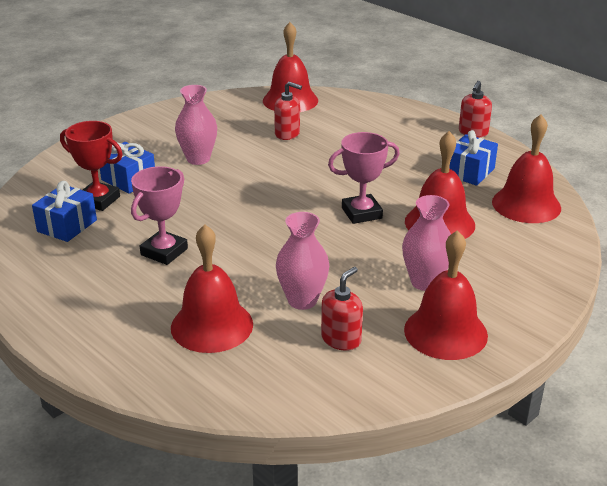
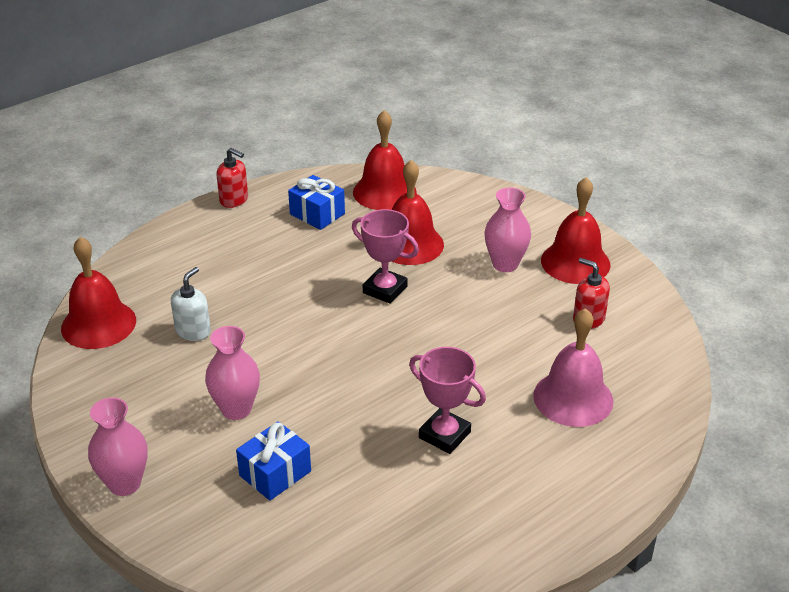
camera: 85 degrees left, 5 degrees up
blue gift [32,181,97,242] -> none
red trophy [60,121,123,211] -> none
red bell [171,224,253,353] -> pink bell [533,308,613,427]
red soap dispenser [274,82,302,140] -> white soap dispenser [171,267,211,341]
pink vase [276,212,329,310] -> pink vase moved to [88,397,147,496]
pink trophy [328,132,400,224] -> pink trophy turned 45 degrees counterclockwise [352,209,419,304]

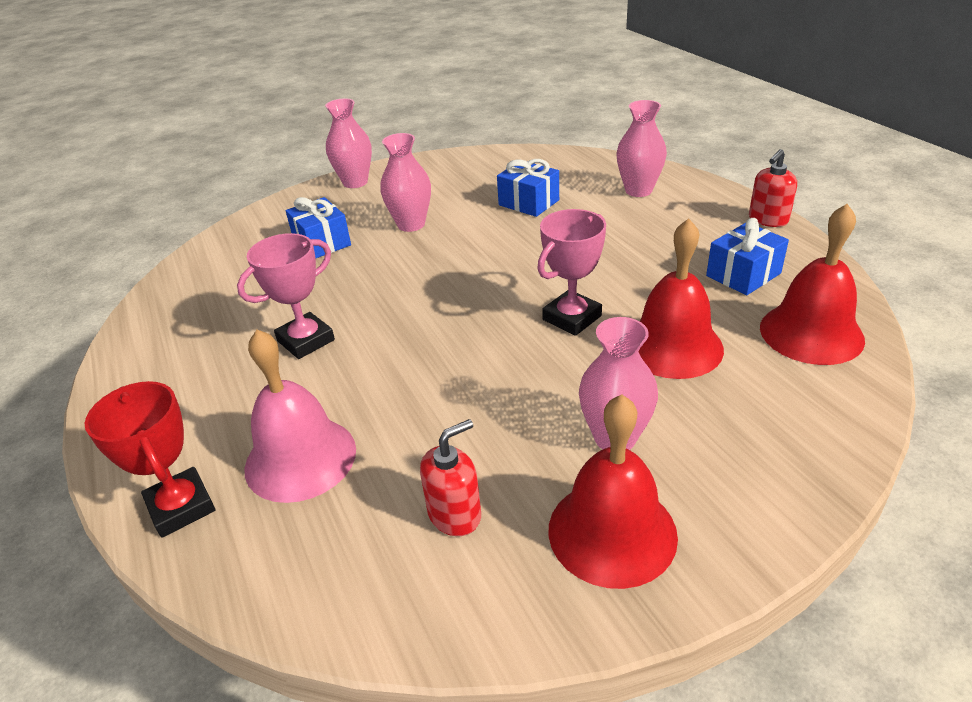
camera: 105 degrees right, 0 degrees up
red bell [61,237,136,349] -> none
white soap dispenser [171,267,211,341] -> blue gift [497,159,559,217]
none -> red trophy [84,381,215,538]
none -> pink vase [616,100,667,197]

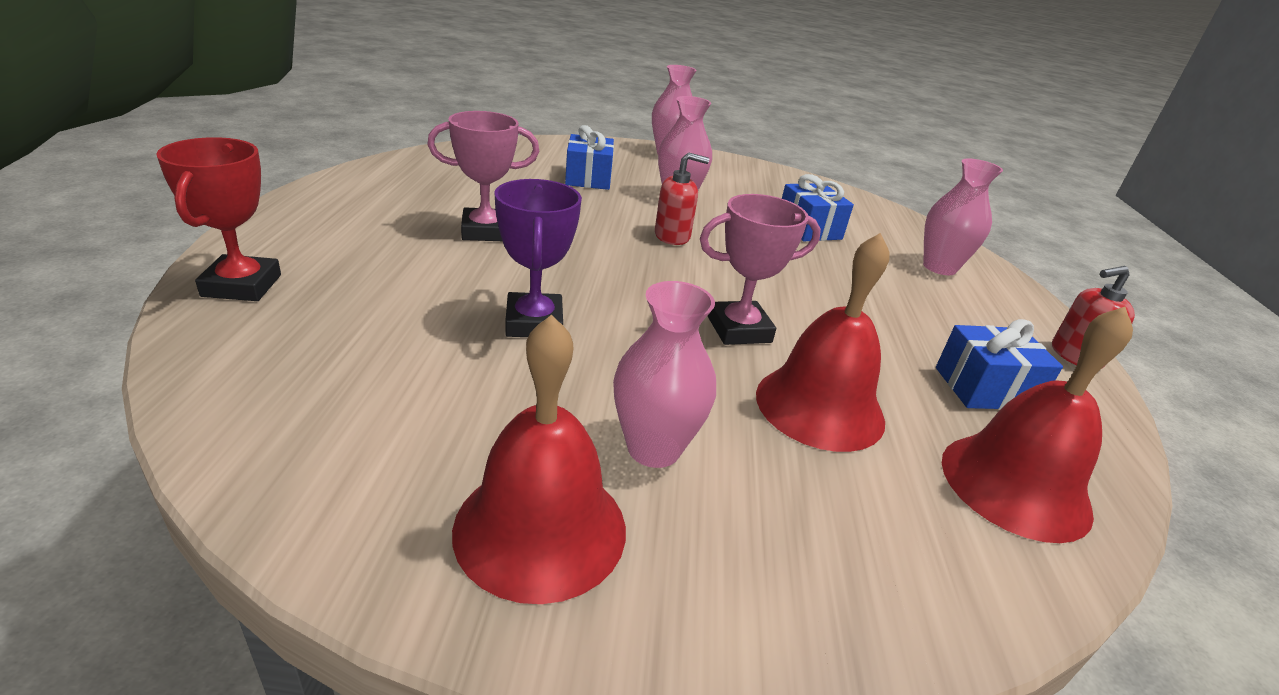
camera: 25 degrees right, 5 degrees down
pink bell [244,329,356,503] -> none
red soap dispenser [420,419,481,536] -> red soap dispenser moved to [655,152,709,245]
none -> purple trophy [494,179,582,337]

